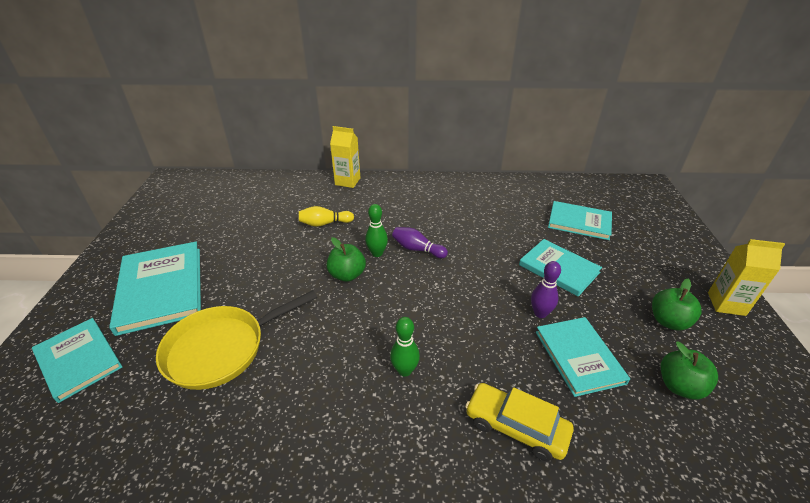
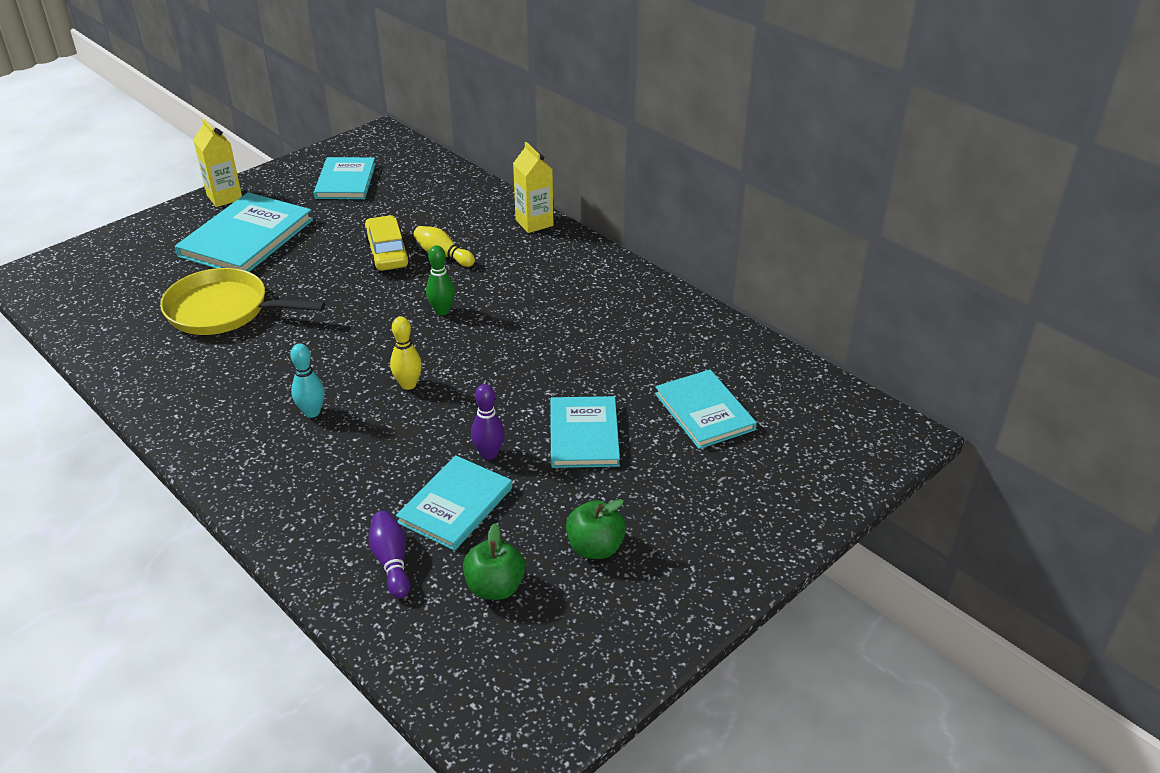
camera: 45 degrees right, 0 degrees up
turquoise book [32,318,122,403] -> turquoise book moved to [314,157,376,199]
green apple [327,237,366,282] -> none
green bowling pin [390,317,420,377] -> turquoise bowling pin [290,343,325,418]
purple bowling pin [392,227,448,258] -> purple bowling pin moved to [369,511,410,598]
yellow car [465,383,574,461] -> yellow car moved to [364,215,411,271]
yellow carton [708,239,785,316] -> yellow carton moved to [193,118,242,207]
none -> yellow bowling pin [390,317,422,390]

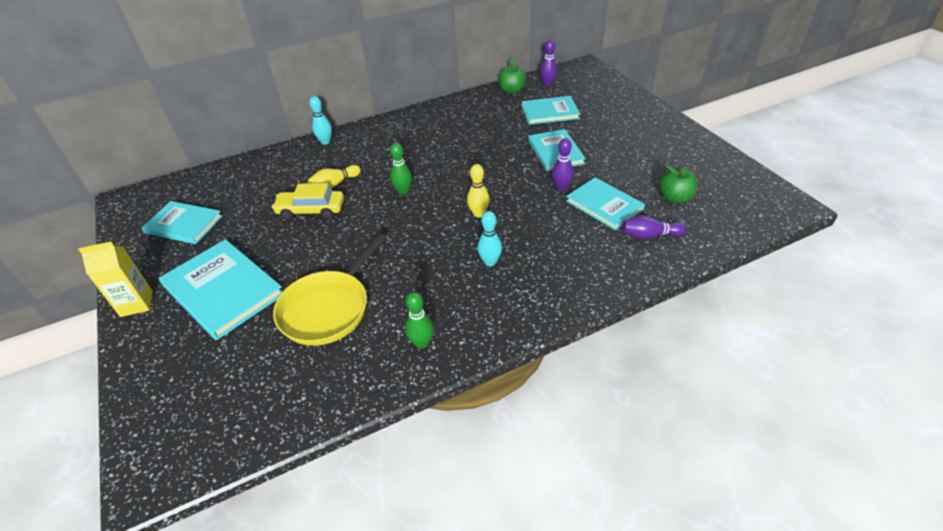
camera: 70 degrees left, 5 degrees up
yellow carton [513,142,553,233] -> turquoise bowling pin [309,96,332,145]
turquoise book [550,396,620,468] -> turquoise book turned 60 degrees clockwise [528,129,586,171]
green apple [566,499,626,559] -> green apple moved to [498,58,526,94]
none -> green bowling pin [405,292,434,349]
none -> purple bowling pin [540,40,557,86]

